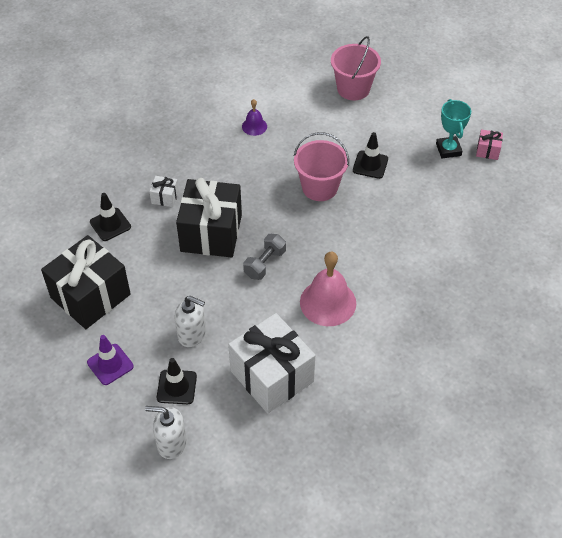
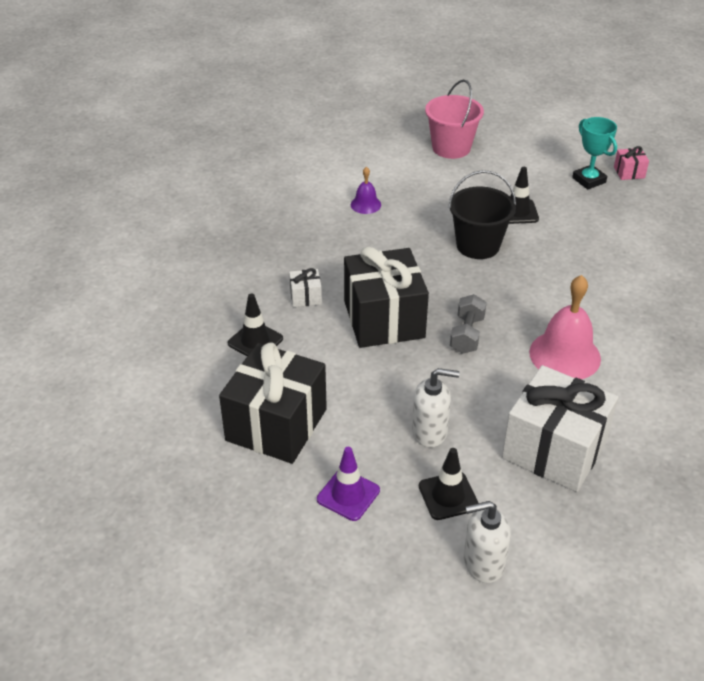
camera: 20 degrees left, 10 degrees down
pink bucket [294,132,349,201] -> black bucket [448,170,516,259]

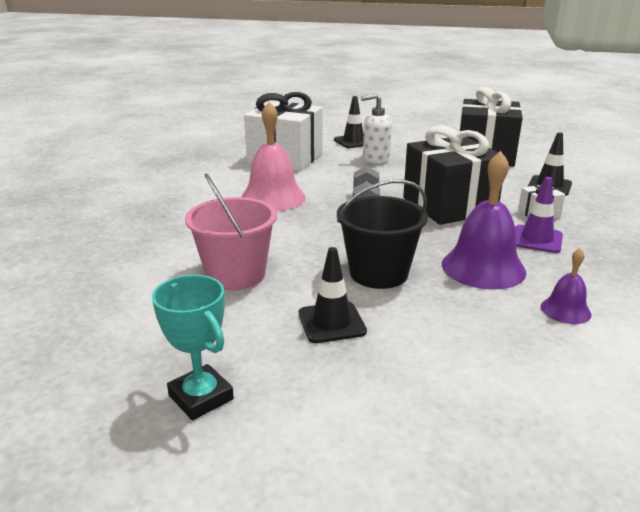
camera: 170 degrees right, 15 degrees down
purple traffic cone [317,447,380,521] -> purple traffic cone moved to [515,177,563,253]
pink bucket [425,80,484,159] -> pink bucket moved to [185,173,277,290]
white soap dispenser [464,501,511,583] -> none
pink gift [614,146,649,180] -> none
none -> purple bell [442,151,526,290]

